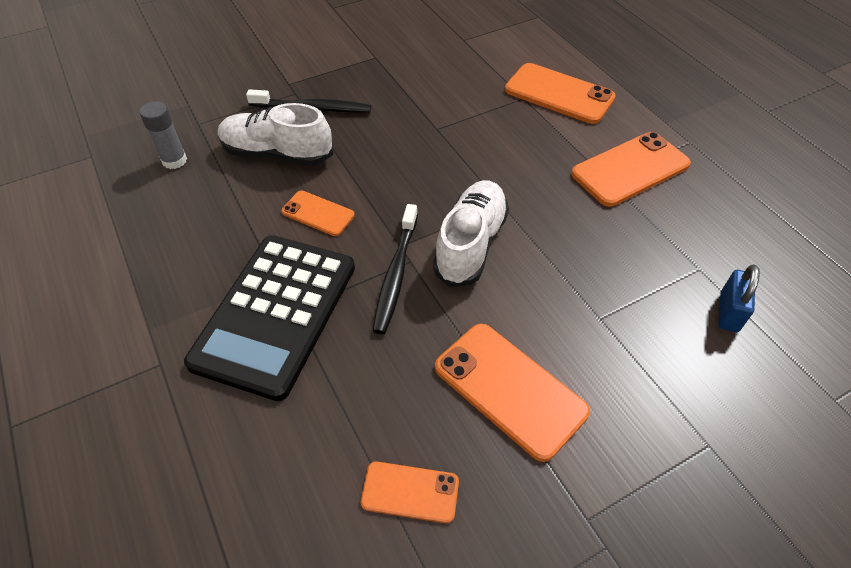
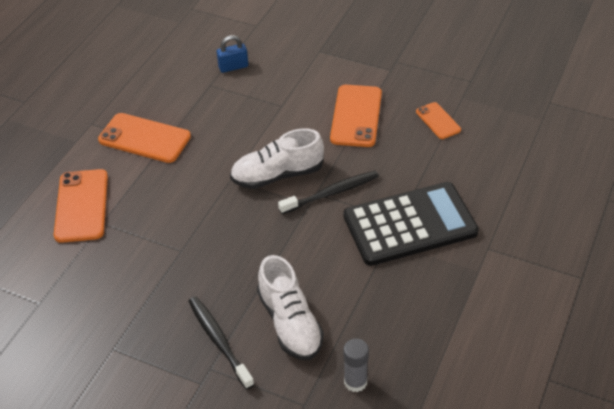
camera: 125 degrees left, 5 degrees down
orange phone [281,191,355,236] -> none

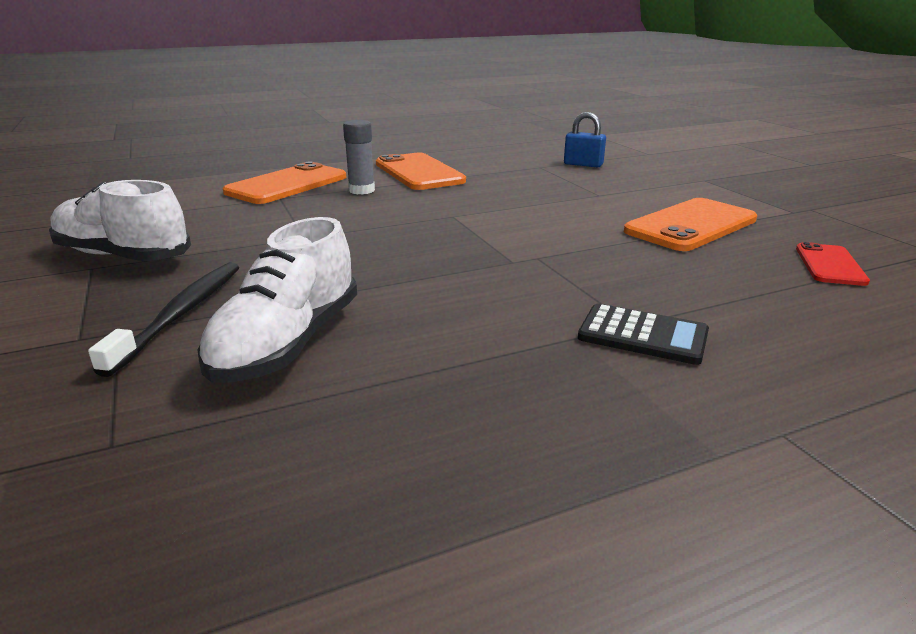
camera: 40 degrees right, 20 degrees down
white shoe [230,129,324,189] -> white shoe moved to [49,180,191,261]
black toothbrush [278,171,379,214] -> none
black calculator [344,182,479,266] -> black calculator [578,304,709,365], size x0.47
grey glue stick [344,339,369,392] -> grey glue stick moved to [343,120,375,195]
orange phone [416,102,461,139] -> red phone [796,242,870,286]

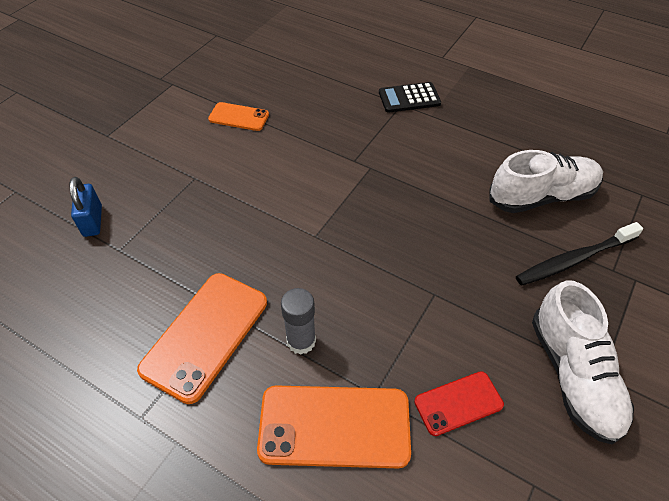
camera: 125 degrees left, 25 degrees up
black calculator [578,304,709,365] -> black calculator turned 90 degrees counterclockwise [379,82,441,113]
orange phone [624,198,757,251] -> orange phone [208,102,269,131], size x0.57
red phone [796,242,870,286] -> red phone moved to [414,371,504,436]

